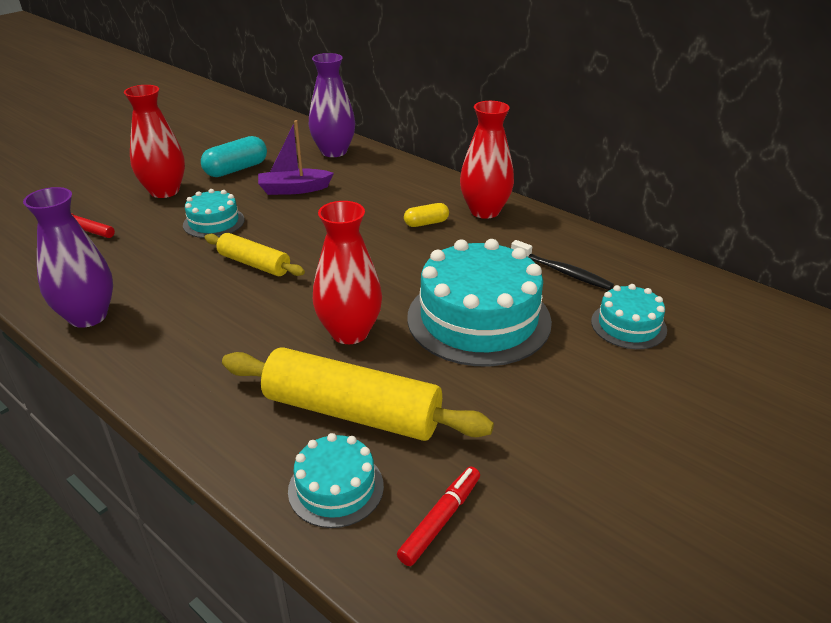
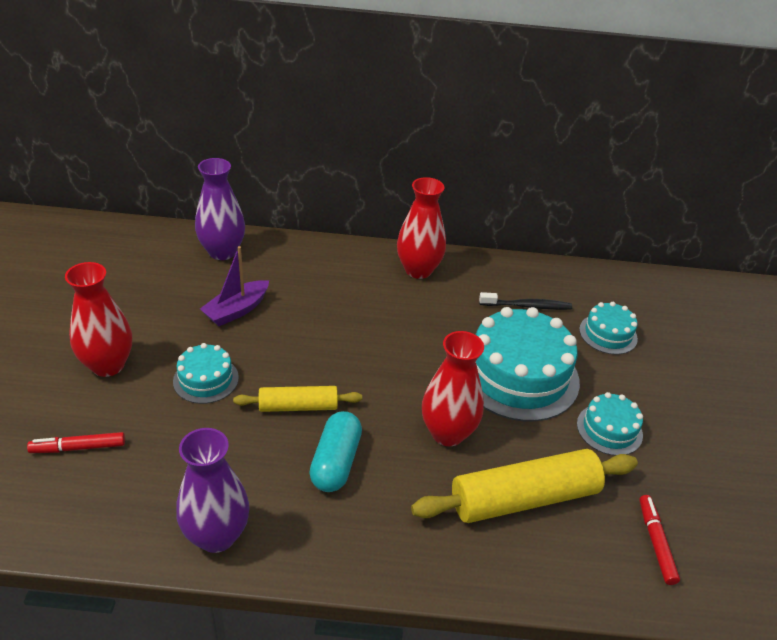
camera: 40 degrees left, 5 degrees up
turquoise capsule [201,136,267,177] -> turquoise capsule moved to [309,411,362,492]
turquoise cake [288,433,384,528] -> turquoise cake moved to [577,392,643,456]
yellow capsule [404,203,449,227] -> none

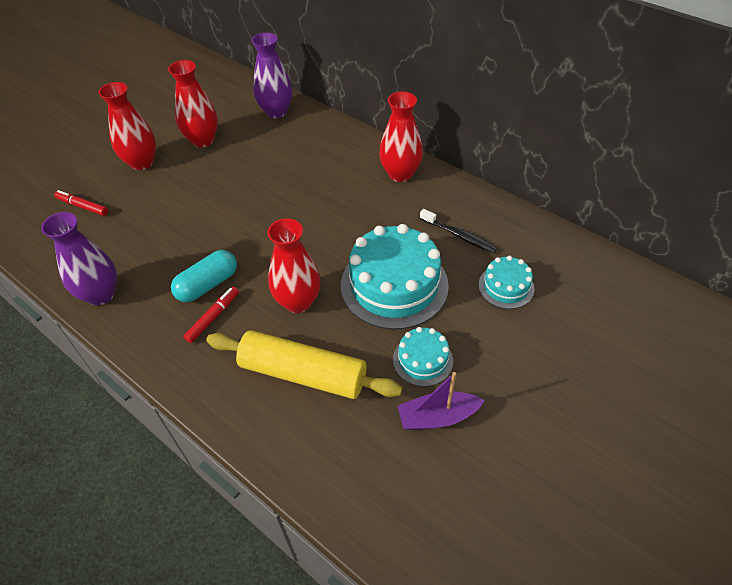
camera: 40 degrees right, 10 degrees up
turquoise cake [173,343,239,404] -> none
purple boat [200,246,269,326] -> purple boat moved to [398,372,485,430]
yellow rolling pin [233,386,362,412] -> none
red marker [639,495,680,585] -> red marker moved to [183,287,239,343]
none -> red vase [168,60,218,147]

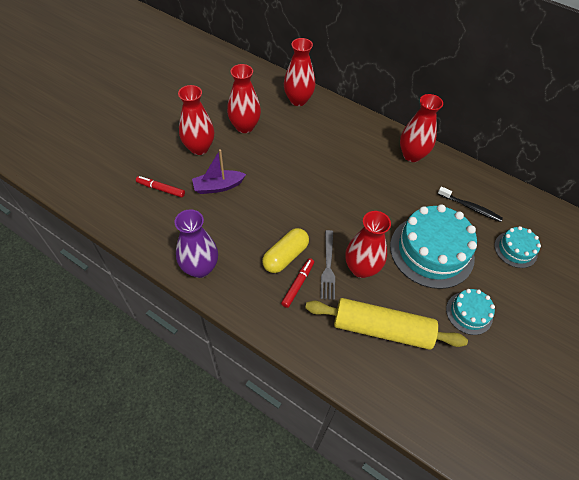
camera: 10 degrees left, 5 degrees up
turquoise capsule [171,250,237,302] -> yellow capsule [262,228,309,273]
purple vase [251,32,292,118] -> red vase [284,38,315,106]
purple boat [398,372,485,430] -> purple boat moved to [192,149,246,194]
none -> grey fork [321,230,335,300]

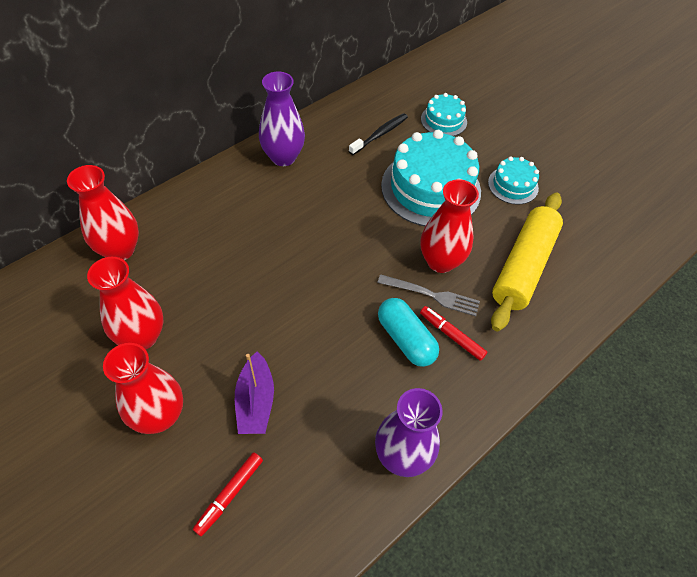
camera: 75 degrees left, 0 degrees up
yellow capsule [262,228,309,273] -> turquoise capsule [378,298,439,367]
red vase [400,94,443,162] -> purple vase [259,72,305,166]

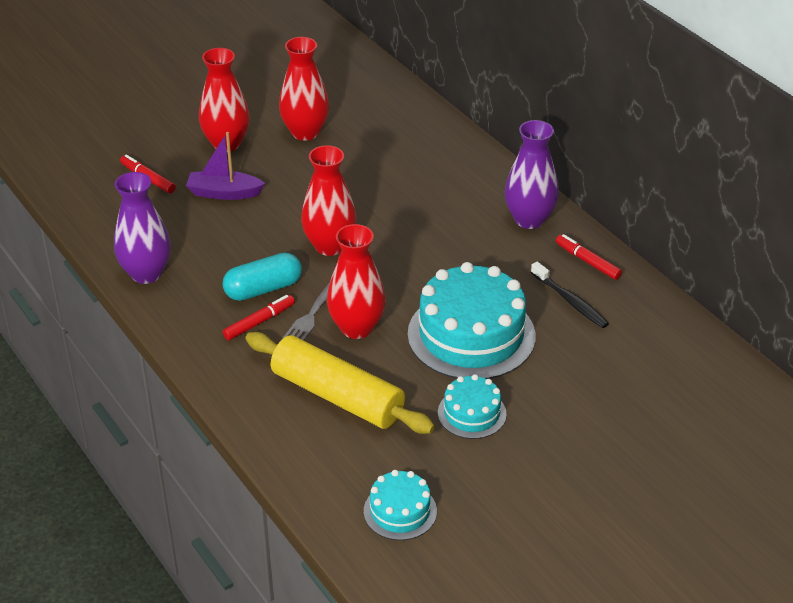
camera: 100 degrees right, 15 degrees down
red vase [67,165,139,260] -> red vase moved to [301,145,357,256]
turquoise cake [421,93,467,136] -> turquoise cake moved to [364,470,437,540]
none -> red marker [556,234,622,280]

